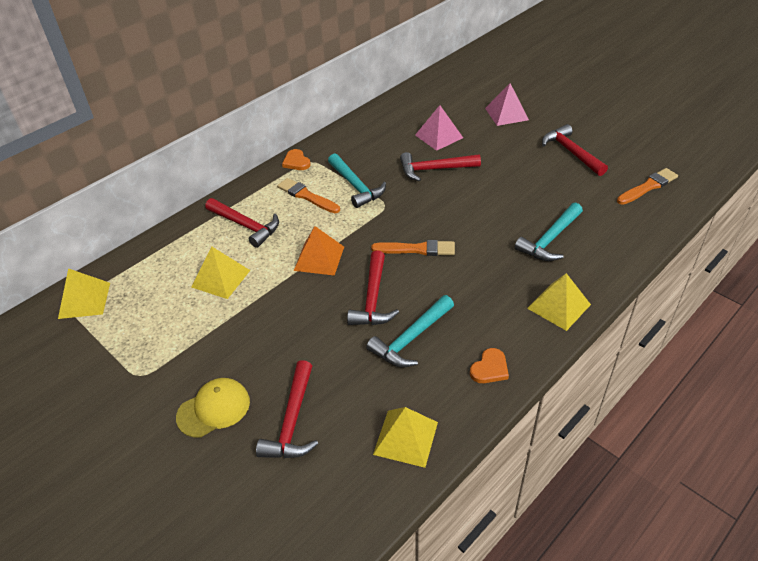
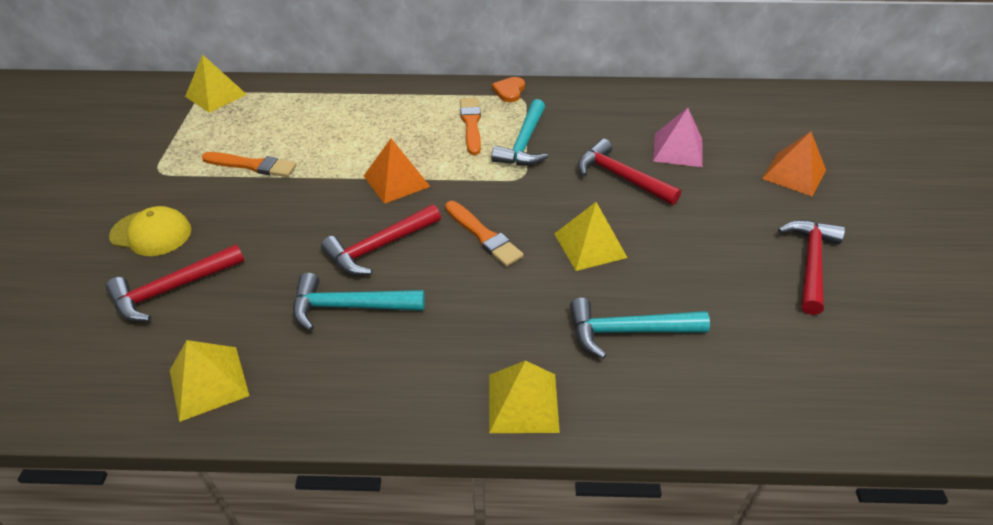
camera: 45 degrees right, 0 degrees up
yellow pyramid [191,247,250,299] -> yellow pyramid moved to [554,202,628,271]
red hammer [205,198,279,248] -> none
orange heart [470,348,509,383] -> none
pink pyramid [485,83,529,126] -> orange pyramid [762,132,826,197]
orange brush [617,168,678,205] -> orange brush moved to [202,152,297,177]

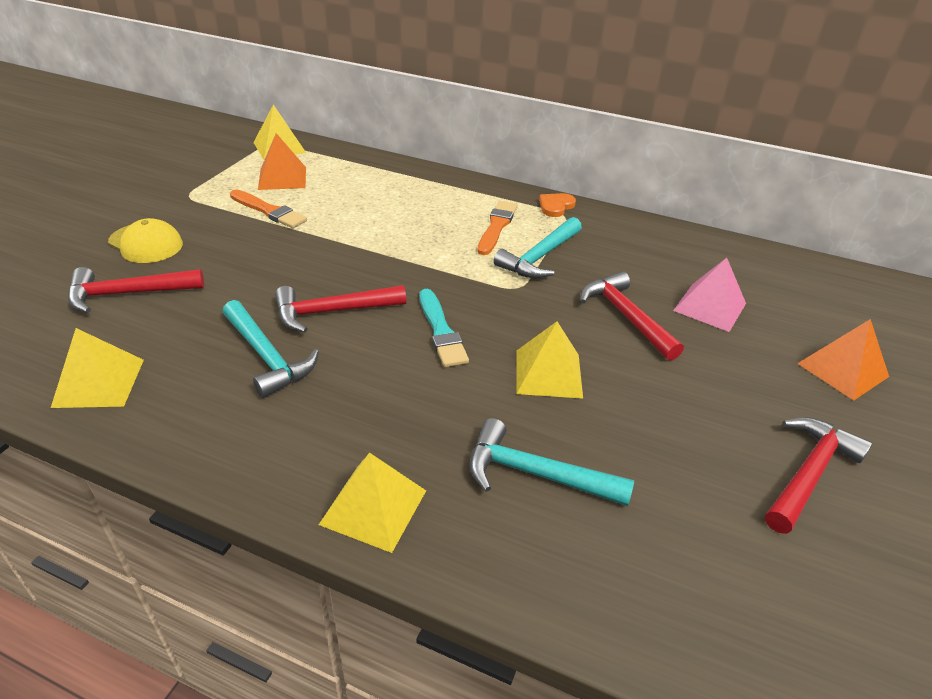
camera: 20 degrees right, 5 degrees down
turquoise hammer [293,273,425,331] -> turquoise hammer turned 150 degrees counterclockwise [223,300,319,398]
orange pyramid [364,139,431,204] -> orange pyramid moved to [258,133,306,190]
orange brush [445,201,524,267] -> turquoise brush [420,289,469,367]

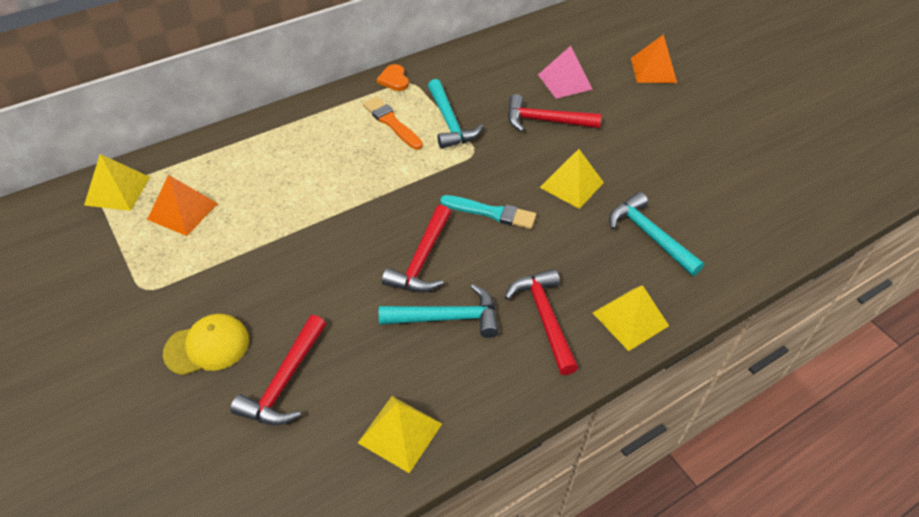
camera: 55 degrees left, 10 degrees up
orange brush [230,189,307,228] -> none
turquoise hammer [469,418,634,506] -> turquoise hammer turned 90 degrees clockwise [609,192,704,276]
red hammer [765,417,872,534] -> red hammer moved to [505,269,578,375]

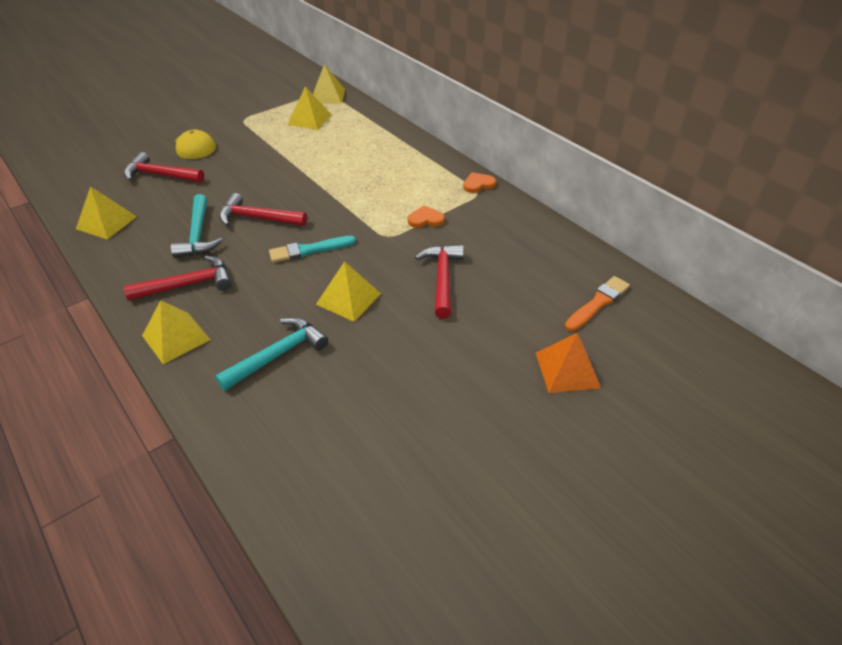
camera: 85 degrees right, 5 degrees down
orange pyramid [147,175,218,236] -> yellow pyramid [287,86,332,130]
orange brush [363,97,423,150] -> orange brush moved to [565,276,630,331]
turquoise hammer [428,79,483,149] -> orange heart [408,206,445,228]
turquoise brush [440,195,536,229] -> turquoise brush turned 60 degrees clockwise [269,236,356,263]
pink pyramid [538,46,593,99] -> none

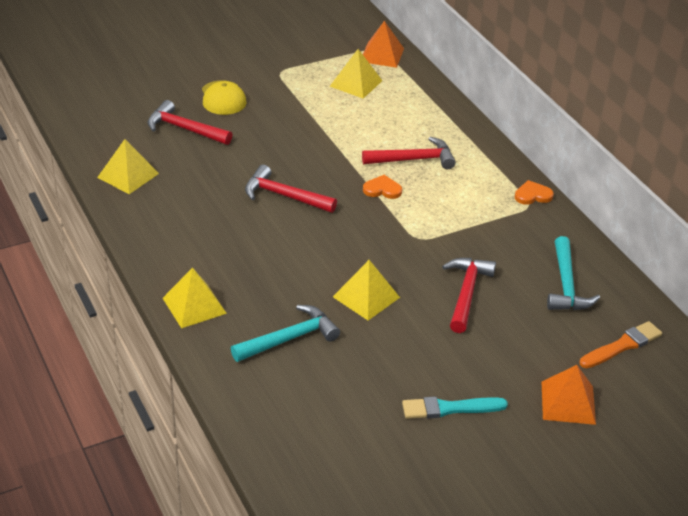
camera: 10 degrees right, 5 degrees down
red hammer [123,256,232,301] -> red hammer moved to [362,137,456,169]
turquoise hammer [171,194,222,258] -> turquoise hammer moved to [547,236,600,310]
turquoise brush [269,236,356,263] -> turquoise brush moved to [402,396,508,419]
yellow pyramid [313,64,345,104] -> orange pyramid [363,21,404,68]
orange heart [408,206,445,228] -> orange heart moved to [363,175,402,199]

